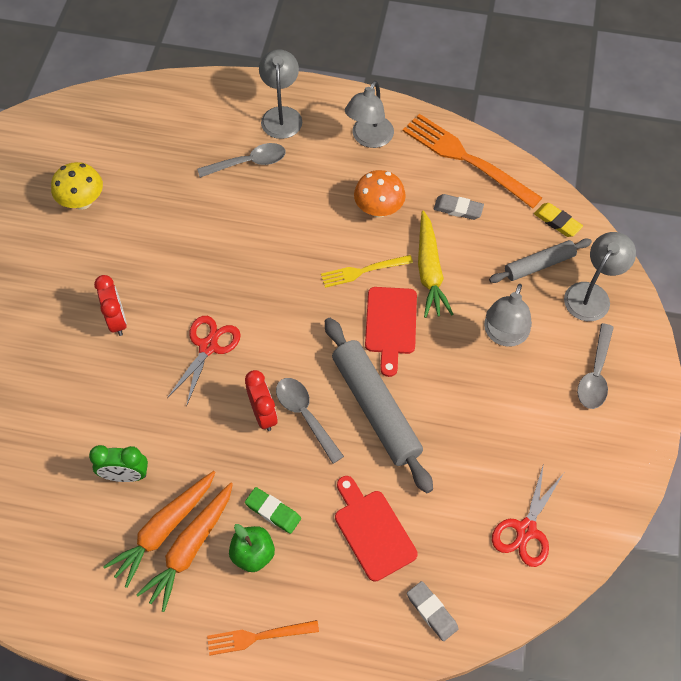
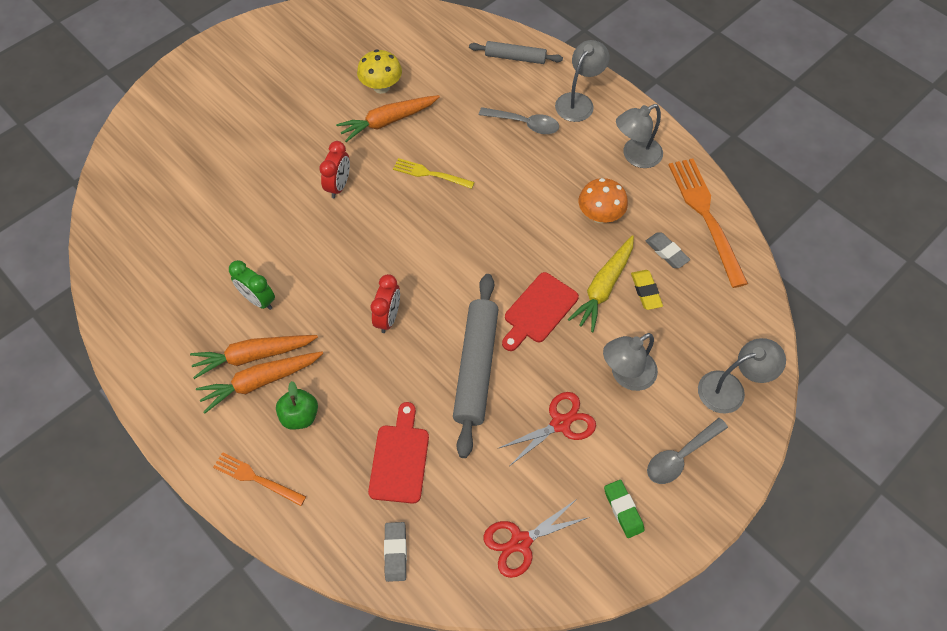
camera: 35 degrees right, 0 degrees up
red scissors [167,316,241,407] -> red scissors moved to [499,392,596,466]
green eraser [245,487,301,534] -> green eraser moved to [604,480,645,538]
grey spoon [276,378,344,464] -> none
yellow fork [321,255,413,288] -> yellow fork moved to [393,158,475,189]
grey rolling pin [489,238,592,283] -> grey rolling pin moved to [469,41,563,64]
yellow eraser [534,203,583,237] -> yellow eraser moved to [631,270,663,310]
none -> orange carrot [336,95,440,142]

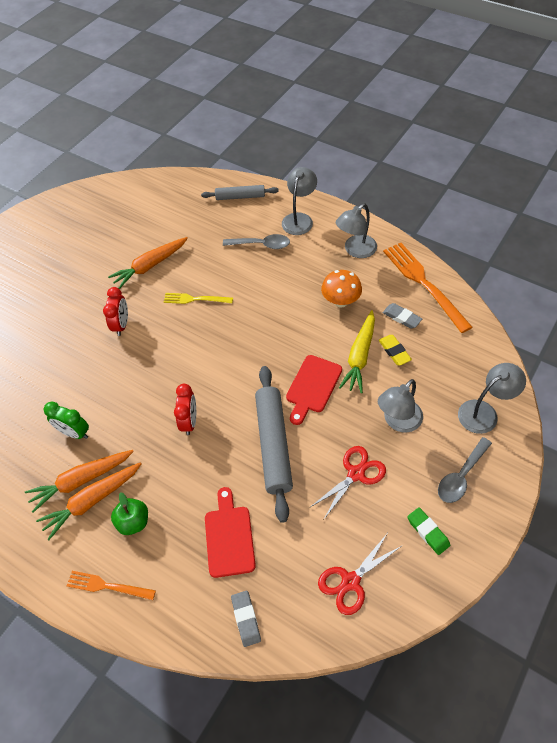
camera: 10 degrees left, 5 degrees down
yellow mushroom [357,49,402,94] -> none

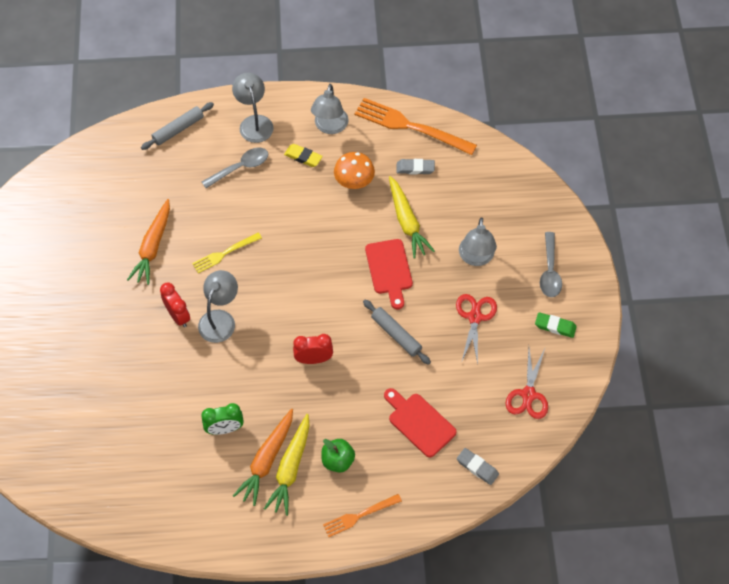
camera: 40 degrees left, 5 degrees up
orange carrot [36,462,141,540] -> yellow carrot [264,414,310,516]
red clock [174,384,196,435] -> red clock turned 60 degrees counterclockwise [293,334,333,364]
grey rolling pin [255,366,293,523] -> grey rolling pin [363,300,431,365], size x0.59
yellow eraser [379,335,412,365] -> yellow eraser moved to [284,144,323,167]
grey lamp [458,363,526,434] -> grey lamp moved to [198,270,238,343]

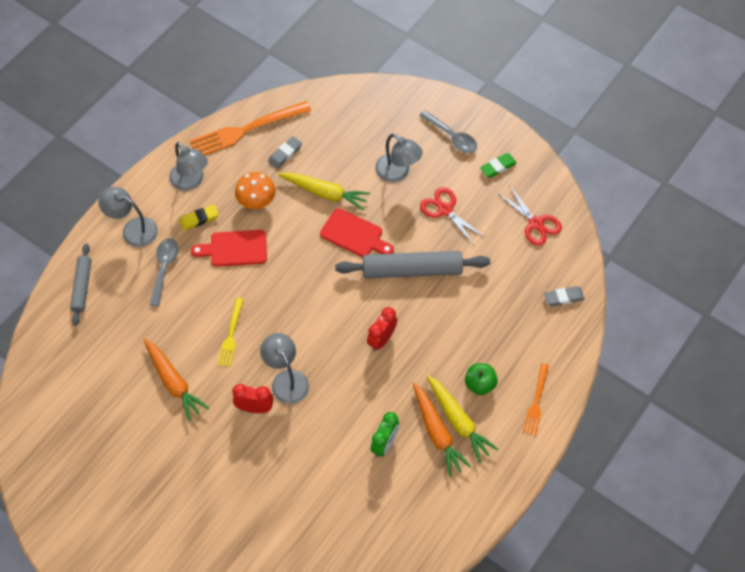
camera: 50 degrees left, 0 degrees up
grey rolling pin [363,300,431,365] -> grey rolling pin [335,251,490,278], size x1.70
red cutting board [384,388,457,457] -> red cutting board moved to [191,230,267,267]

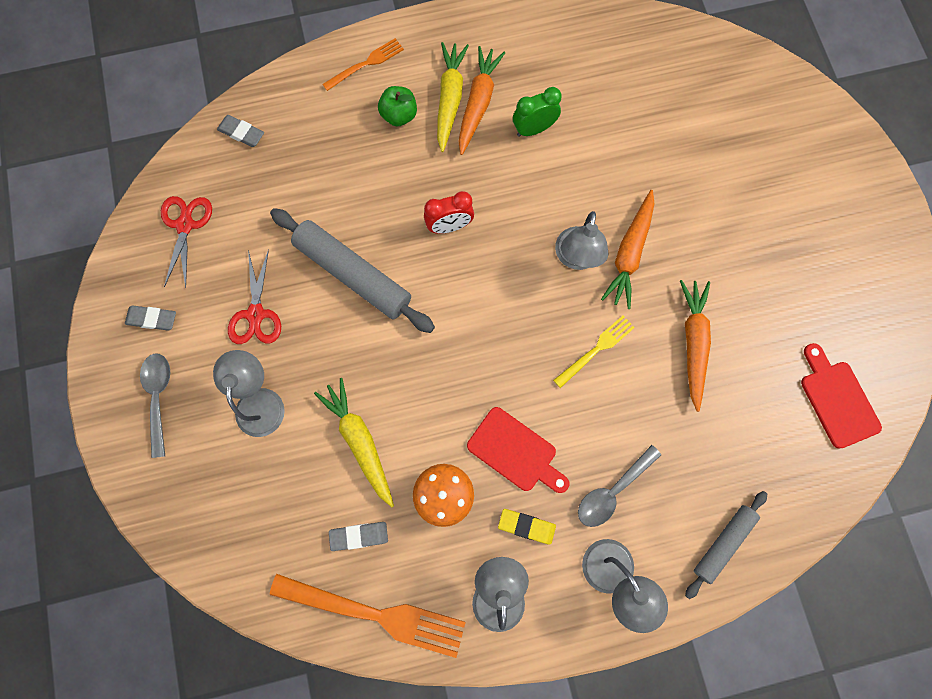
camera: 140 degrees left, 15 degrees up
red clock [233,384,273,413] -> orange carrot [601,190,654,309]
red cutting board [320,208,394,257] -> red cutting board moved to [801,343,882,449]
green eraser [480,153,517,178] -> grey eraser [125,305,176,331]

